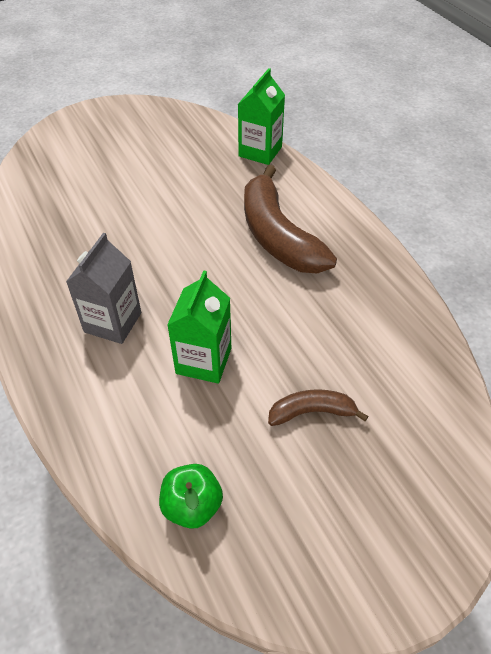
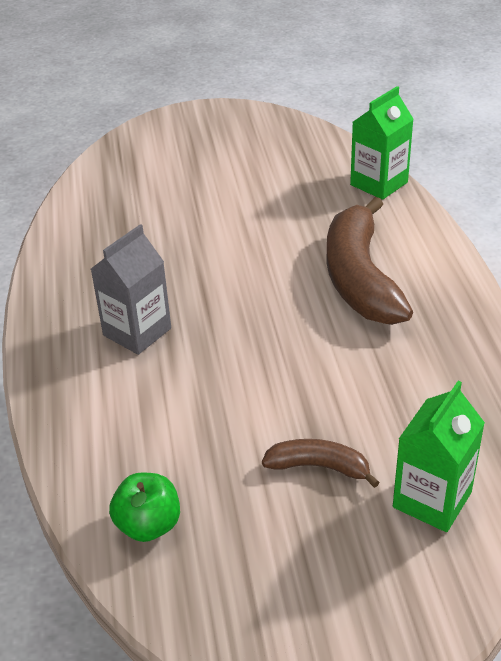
camera: 20 degrees right, 10 degrees down
green carton [167,270,231,384] -> green carton moved to [393,381,485,532]

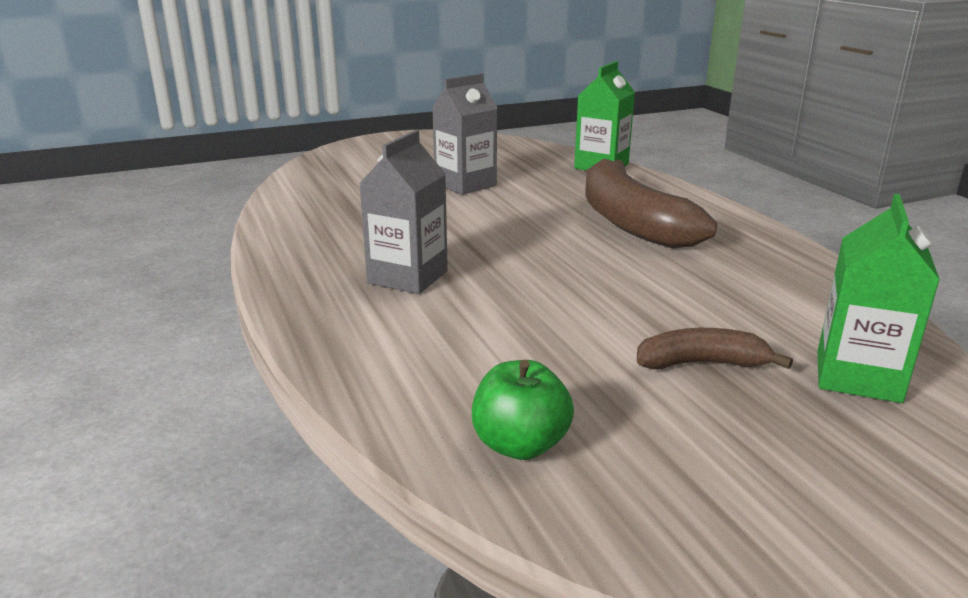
camera: 15 degrees left, 15 degrees down
none -> grey carton [432,73,498,195]

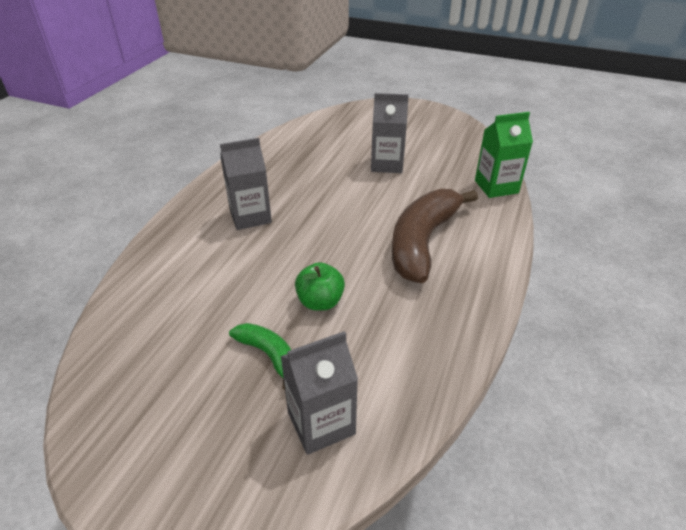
camera: 45 degrees right, 15 degrees up
green apple [472,360,574,460] -> green apple moved to [295,262,345,311]
brown banana [637,328,793,369] -> green banana [229,323,291,390]
green carton [817,194,940,403] -> grey carton [281,331,358,455]

